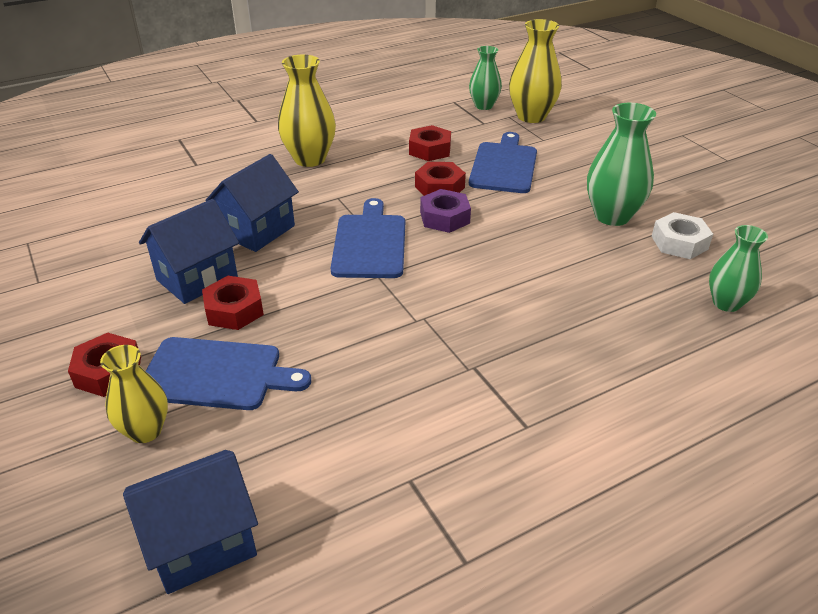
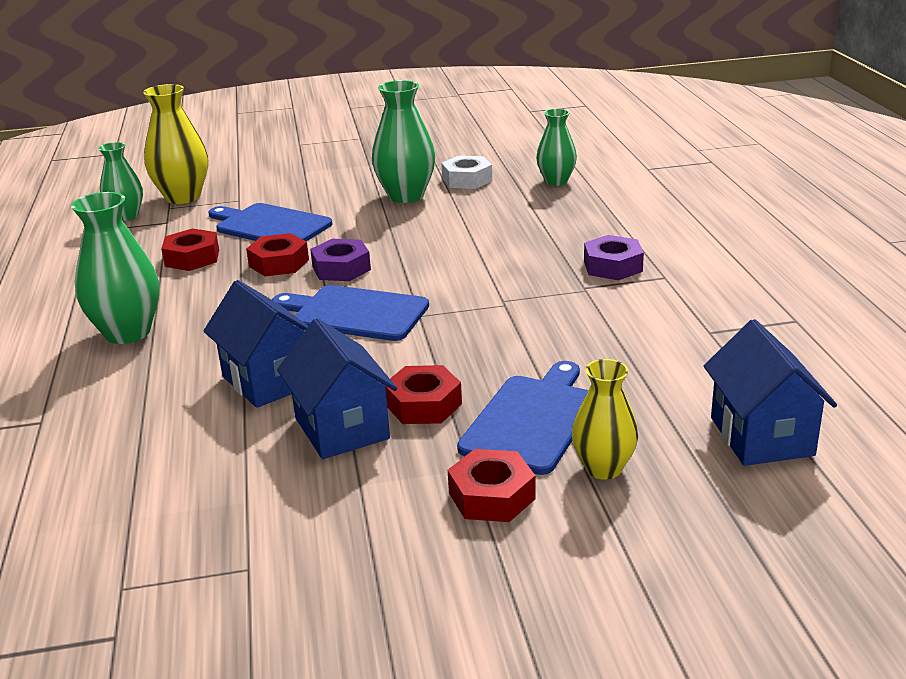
camera: 70 degrees left, 10 degrees down
yellow vase [278,55,336,167] -> green vase [71,192,159,344]
none -> purple nut [584,235,644,280]

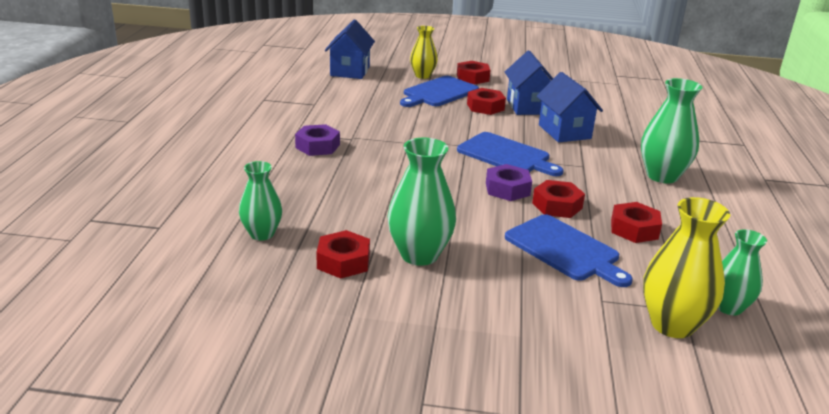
camera: 165 degrees left, 0 degrees up
white nut [441,155,492,189] -> red nut [316,230,370,279]

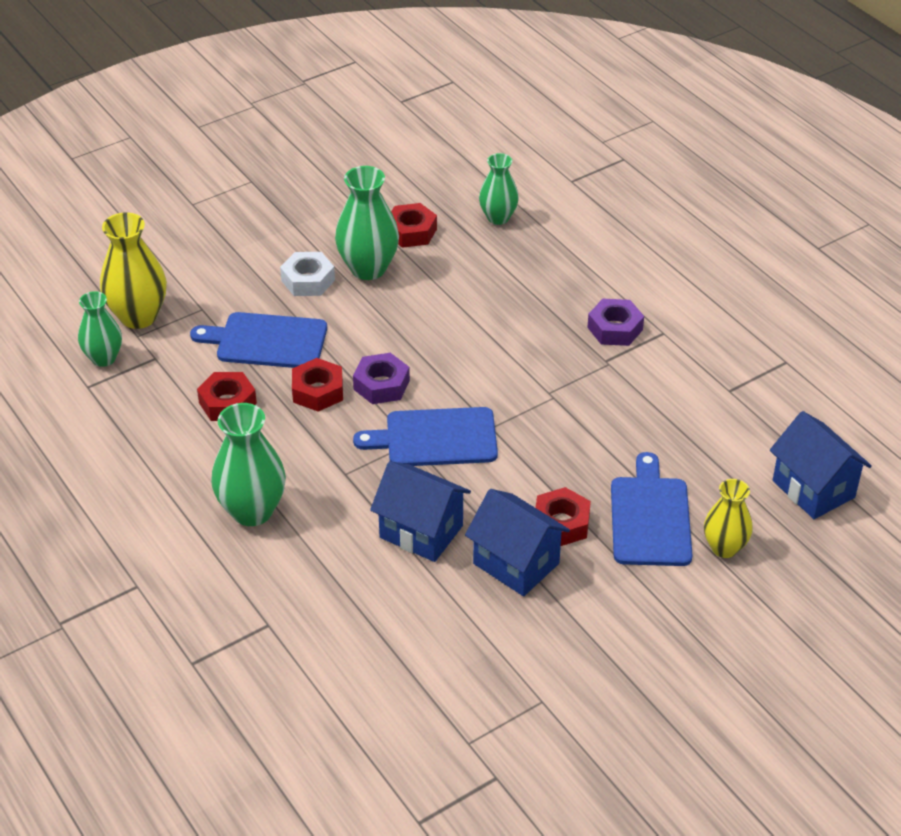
camera: 140 degrees right, 15 degrees up
red nut [457,61,490,84] -> none
none -> white nut [280,252,335,296]

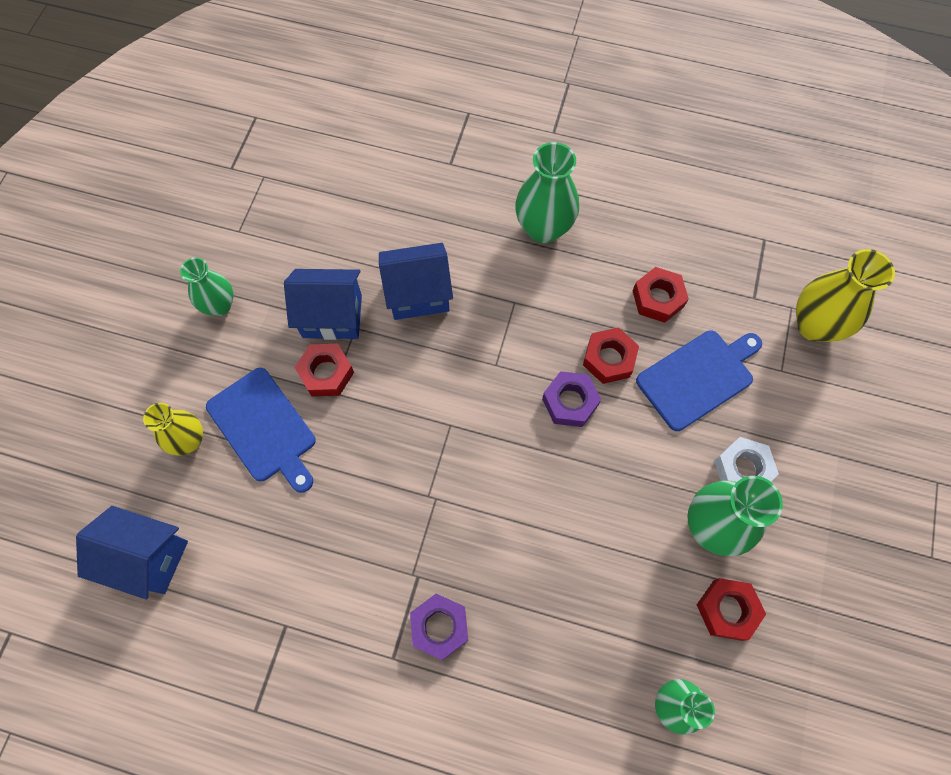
camera: 140 degrees right, 25 degrees up
green vase [78,291,122,367] -> green vase moved to [180,258,233,316]
blue cutting board [353,407,498,466] -> none

